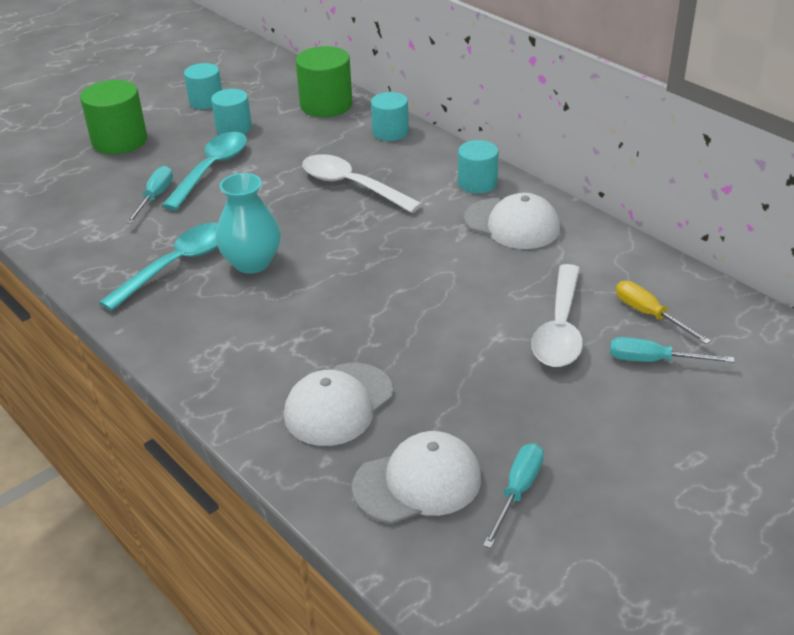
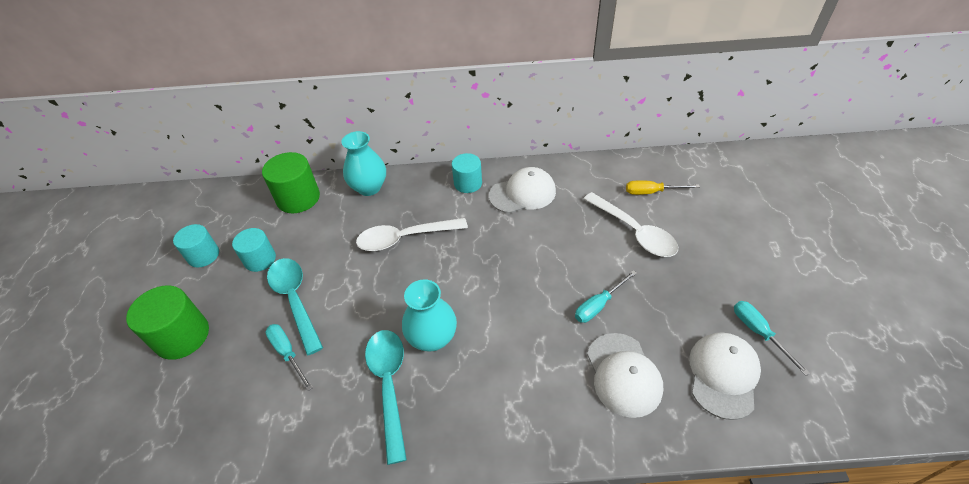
camera: 50 degrees left, 10 degrees up
turquoise cylinder [371,92,409,141] -> turquoise vase [341,131,386,196]
turquoise screwdriver [610,337,734,363] -> turquoise screwdriver moved to [575,270,637,323]

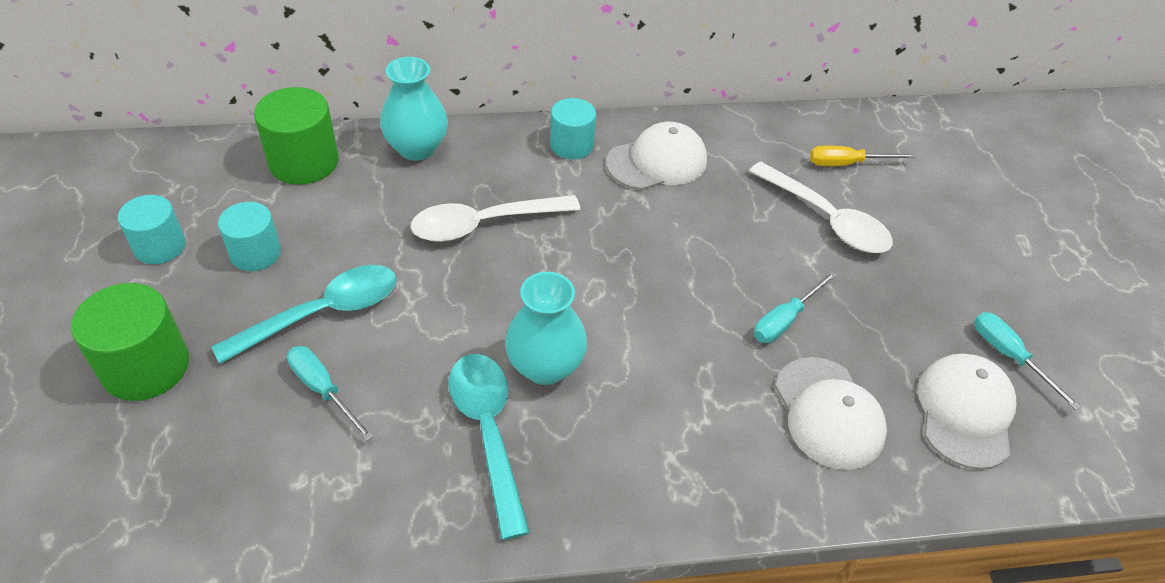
camera: 10 degrees left, 0 degrees up
turquoise spoon [267,258,323,355] -> turquoise spoon turned 90 degrees clockwise [211,265,397,364]

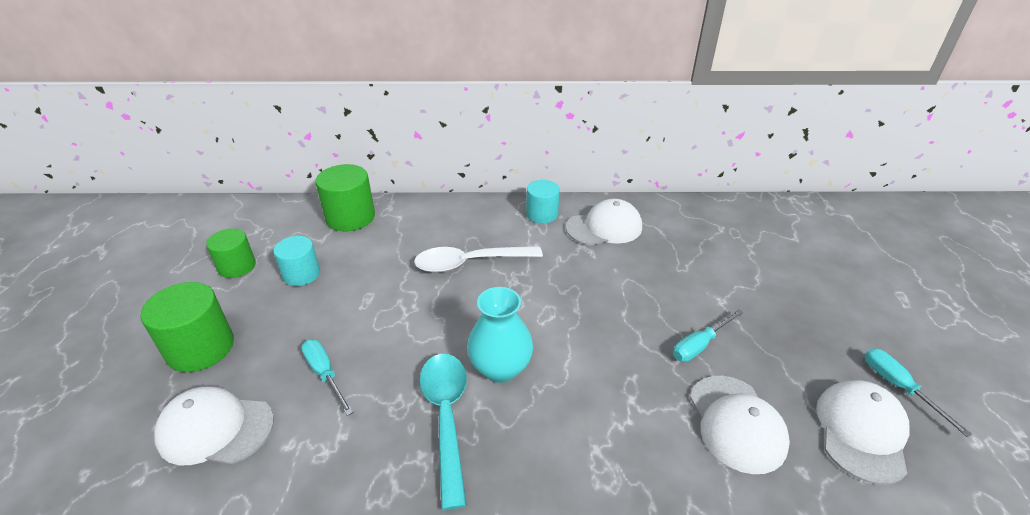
camera: 10 degrees right, 10 degrees down
turquoise cylinder [118,195,186,264] -> green cylinder [206,229,256,278]
turquoise spoon [211,265,397,364] -> none
turquoise vase [380,57,448,161] -> none
white spoon [749,162,893,253] -> none
yellow screwdriver [810,146,916,166] -> none
none -> white cap [154,386,274,465]

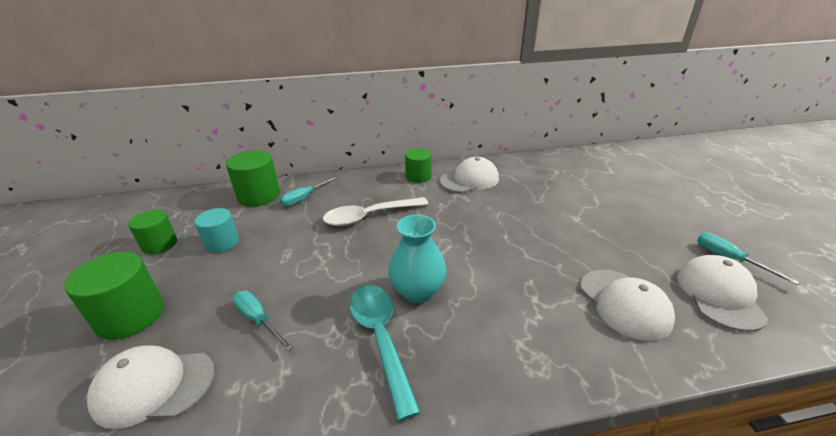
camera: 10 degrees left, 5 degrees down
turquoise cylinder [526,180,560,223] -> green cylinder [405,149,431,183]
turquoise screwdriver [673,309,744,362] -> turquoise screwdriver moved to [280,176,339,207]

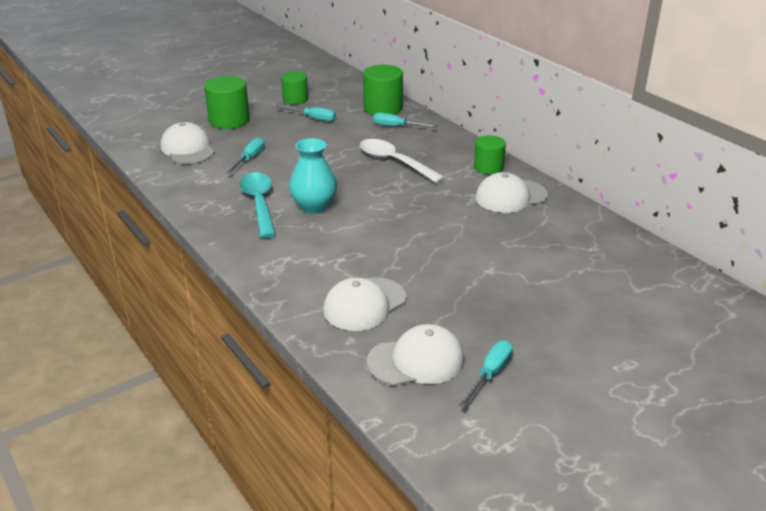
camera: 65 degrees right, 0 degrees up
turquoise cylinder [195,208,239,253] -> turquoise screwdriver [276,105,336,121]
turquoise spoon [349,285,421,421] -> turquoise spoon turned 60 degrees counterclockwise [239,172,276,238]
white cap [440,157,499,193] -> white cap turned 120 degrees clockwise [475,172,548,213]

